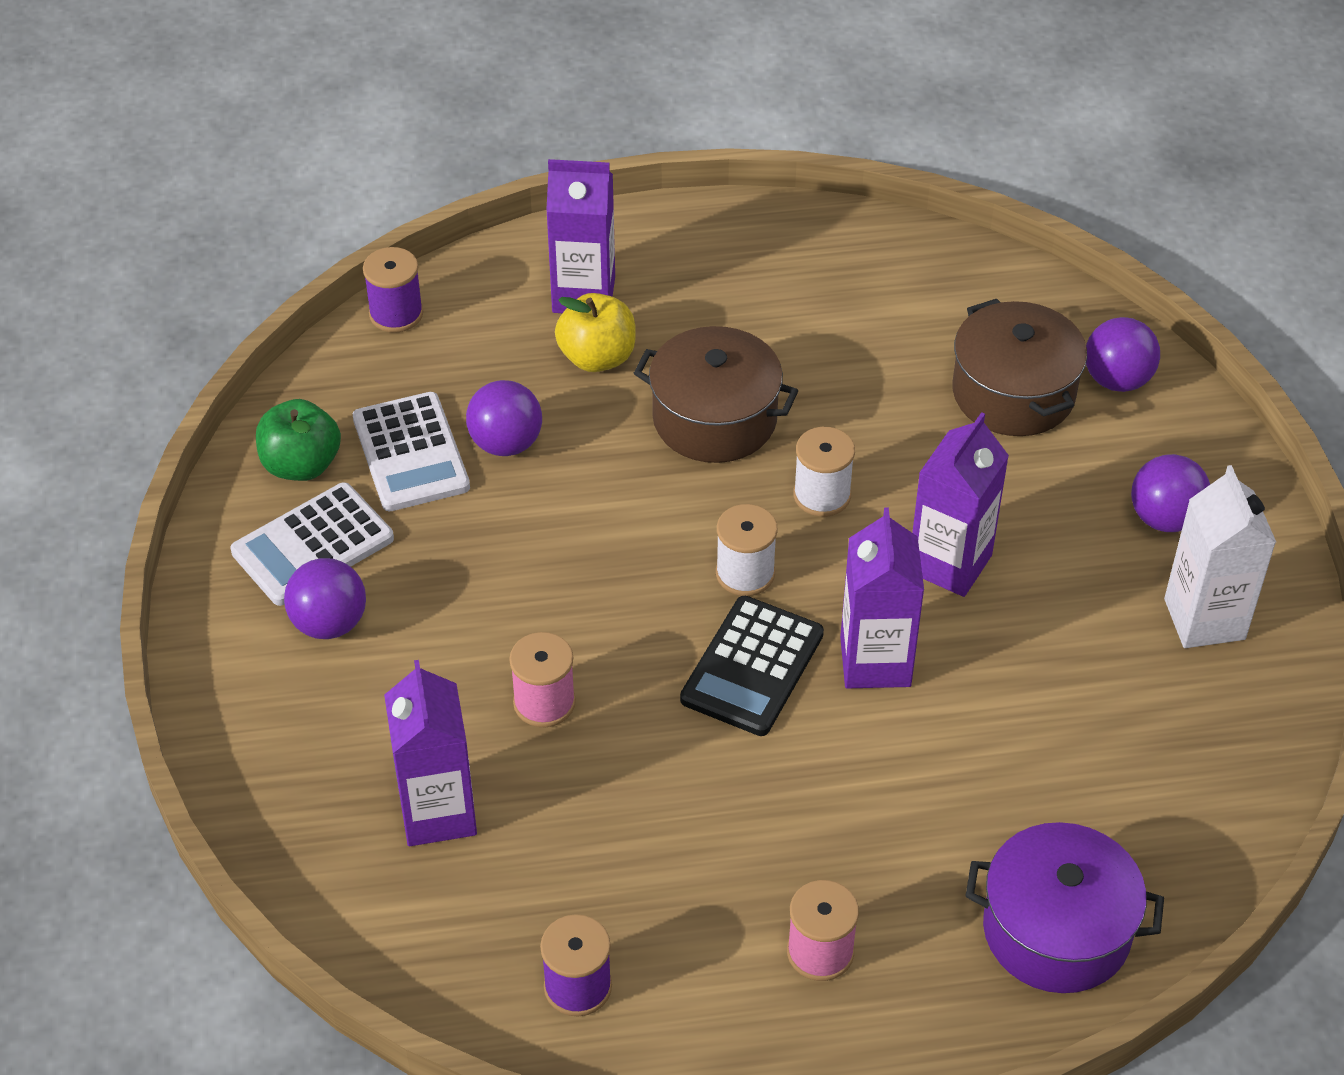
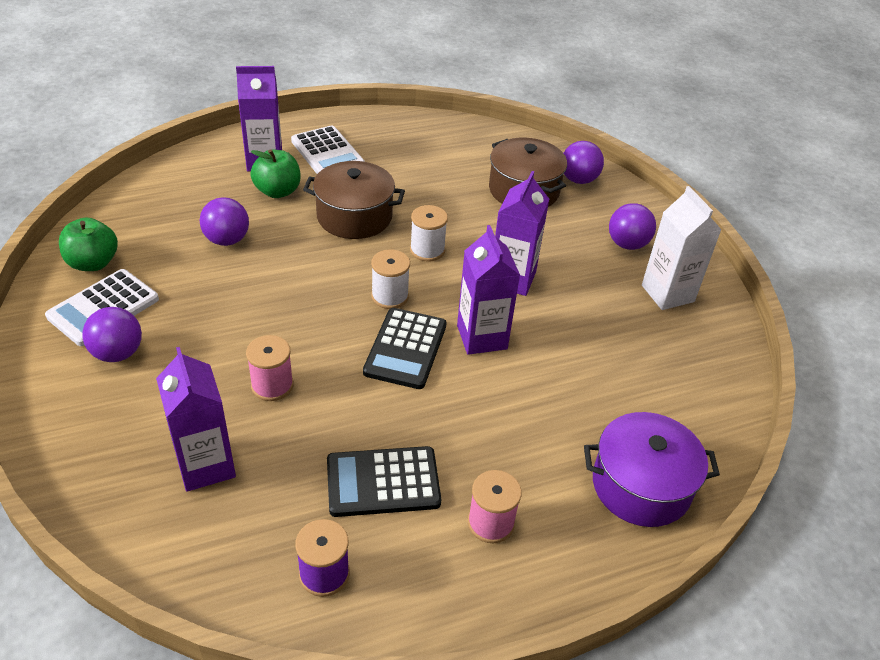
camera: 15 degrees left, 5 degrees down
white calculator [353,392,470,511] -> white calculator moved to [291,125,365,174]
purple spool [363,247,423,333] -> none
yellow apple [555,293,636,372] -> green apple [250,149,301,198]
none -> black calculator [327,446,441,517]

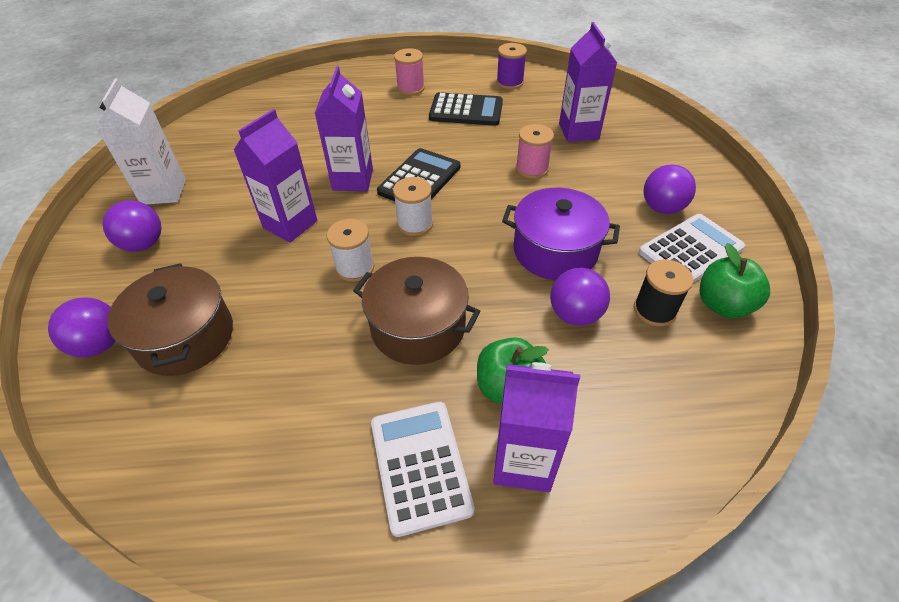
camera: 160 degrees left, 5 degrees up
purple pot [584,412,720,527] -> purple pot moved to [502,188,620,280]
none -> black spool [634,260,693,326]

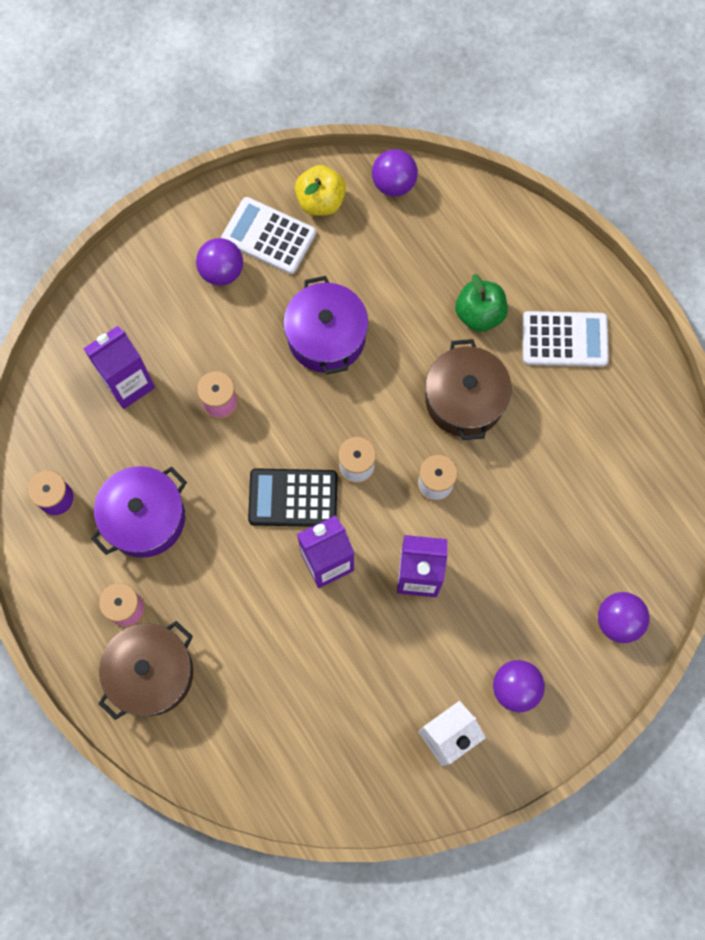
camera: 120 degrees left, 25 degrees up
brown pot [107,263,233,376] -> brown pot moved to [99,621,193,720]
white calculator [371,402,475,537] -> white calculator turned 135 degrees counterclockwise [522,311,609,367]
black calculator [429,92,503,126] -> purple pot [91,466,187,558]
purple carton [493,362,580,492] -> none
purple ball [550,268,610,326] -> purple ball moved to [372,149,418,197]
black spool [634,260,693,326] -> none
green apple [699,243,770,318] -> yellow apple [295,165,346,216]

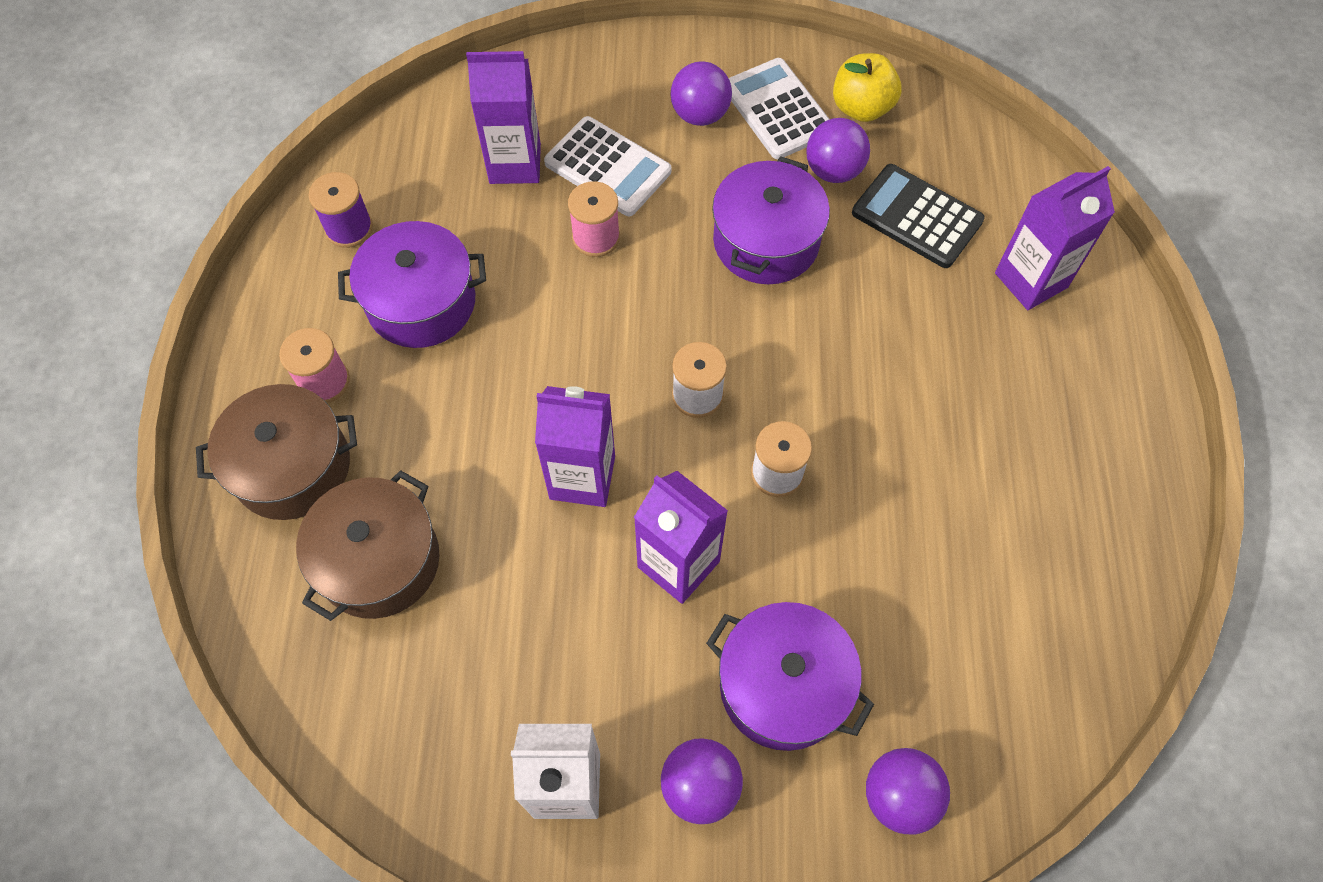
camera: 35 degrees right, 10 degrees down
black calculator [248,468,337,527] -> black calculator moved to [852,164,985,268]
purple ball [372,149,418,197] -> purple ball moved to [806,118,870,183]
brown pot [425,339,512,440] -> brown pot moved to [296,470,440,621]
green apple [455,274,508,332] -> none
white calculator [522,311,609,367] -> white calculator moved to [544,116,671,216]
none -> purple pot [706,602,874,751]
none -> purple carton [995,166,1115,310]

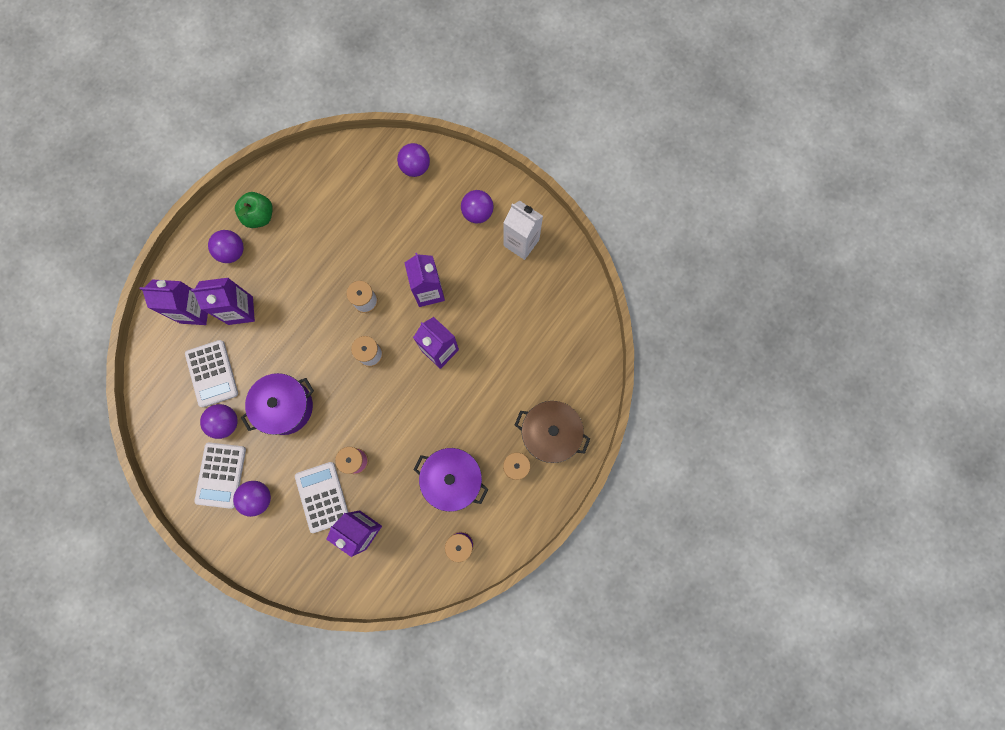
camera: 145 degrees left, 15 degrees up
brown pot [296,470,440,621] -> none
purple pot [706,602,874,751] -> none
yellow apple [833,53,902,122] -> none
black calculator [852,164,985,268] -> white calculator [185,340,238,407]
none -> purple carton [191,278,255,325]
none -> purple ball [208,230,244,263]
none -> green apple [235,192,273,228]

